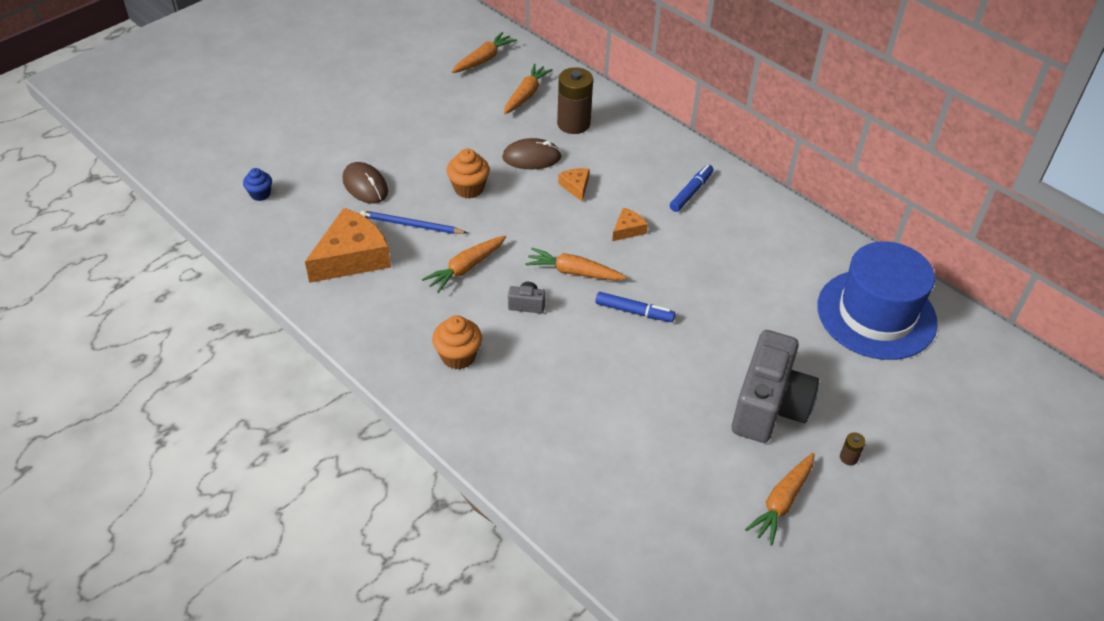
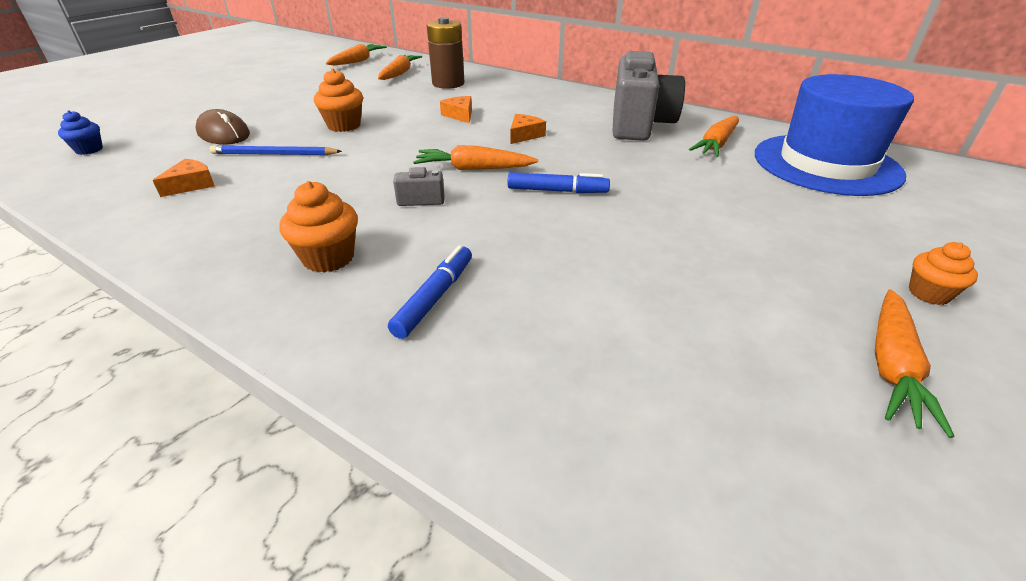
camera: 10 degrees left, 10 degrees down
orange cheese [305,208,391,283] -> orange cheese [153,159,215,197], size x0.47
orange carrot [422,235,506,293] -> orange carrot moved to [689,116,739,157]
brown mouse [502,138,562,169] -> none
blue marker [670,165,714,212] -> blue marker moved to [388,245,472,339]
grey camera [732,330,819,443] -> grey camera moved to [612,51,685,141]
brown battery [840,432,865,465] -> orange cupcake [909,242,978,305]

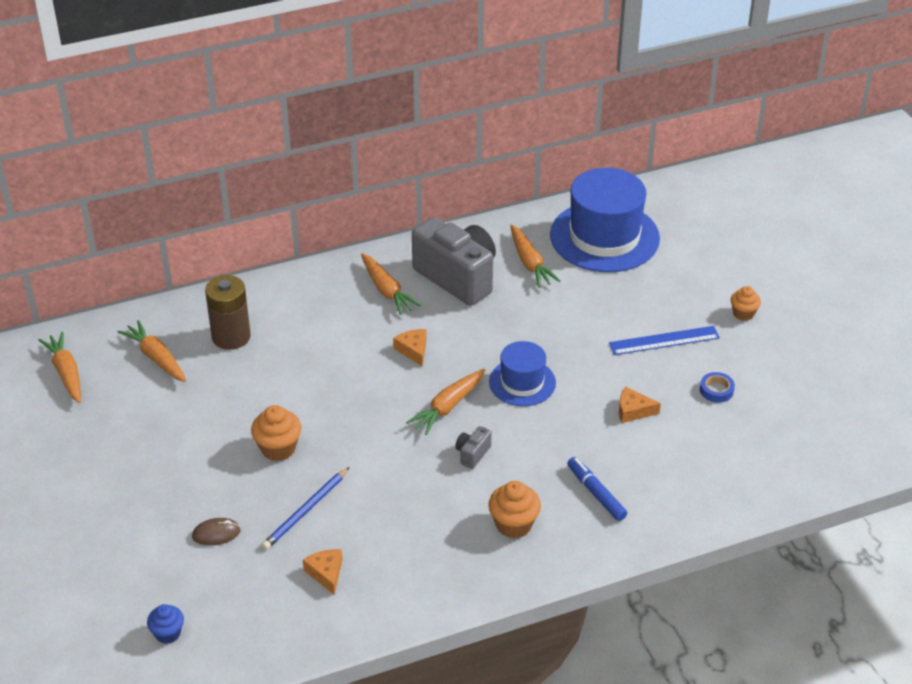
camera: 55 degrees left, 5 degrees up
brown mouse [195,109,250,145] -> brown mouse [192,518,241,546], size x0.65
orange cheese [440,96,472,123] -> orange cheese moved to [619,387,661,423]
blue marker [508,172,610,193] -> blue hat [489,341,556,406]
orange carrot [875,289,955,438] -> orange carrot moved to [361,253,422,315]
none -> blue ruler [609,326,720,355]
none -> blue tape [700,372,735,403]

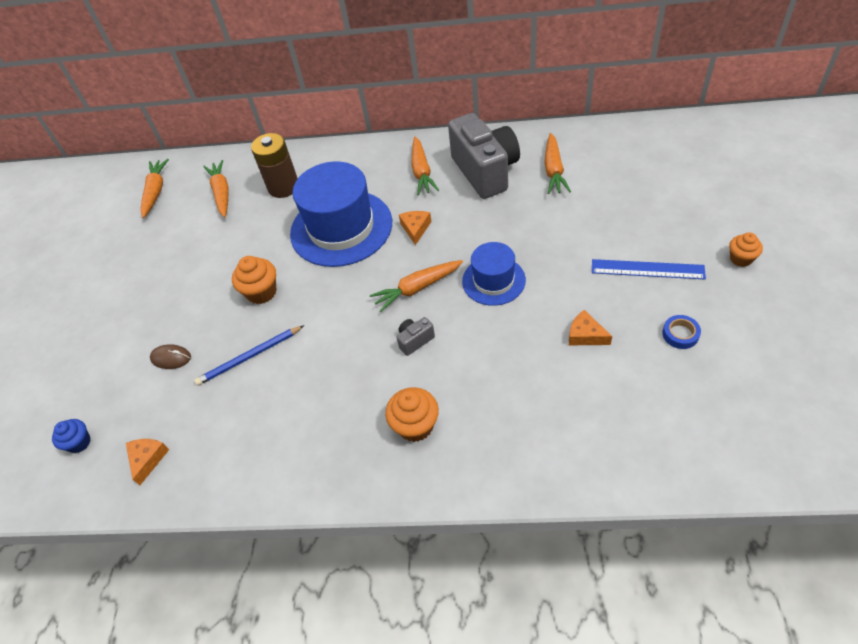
camera: 30 degrees right, 10 degrees up
orange cheese [303,549,342,595] -> orange cheese moved to [126,439,169,485]
blue hat [550,168,660,272] -> blue hat moved to [290,161,392,267]
blue marker [567,457,627,521] -> none

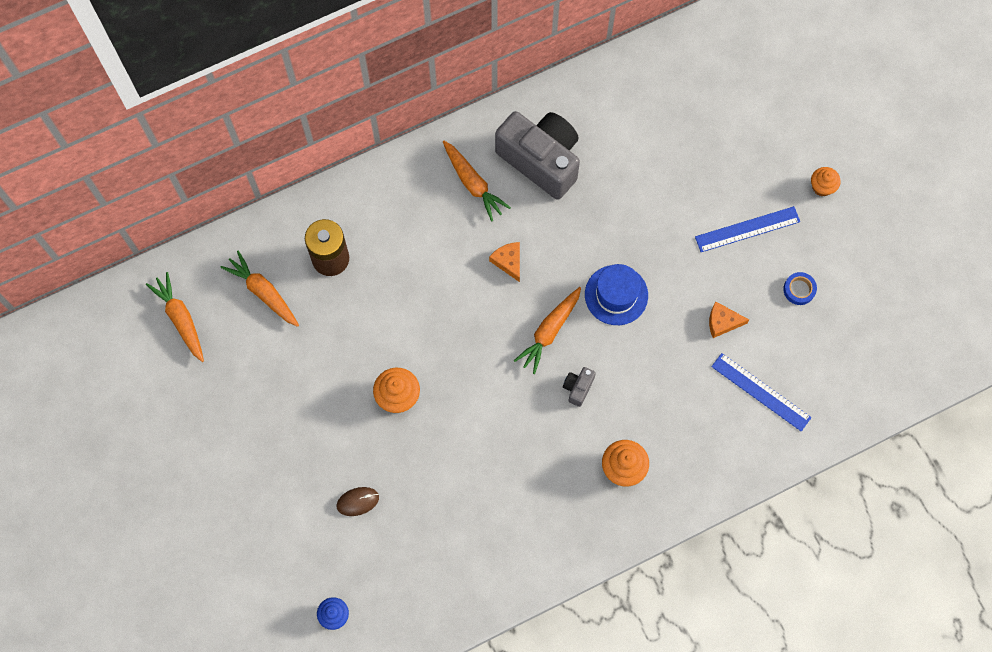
camera: 35 degrees left, 20 degrees up
orange cheese [126,439,169,485] -> none
blue pencil [194,325,304,386] -> none
blue hat [290,161,392,267] -> none
orange carrot [544,133,571,194] -> none
none -> blue ruler [711,353,812,431]

